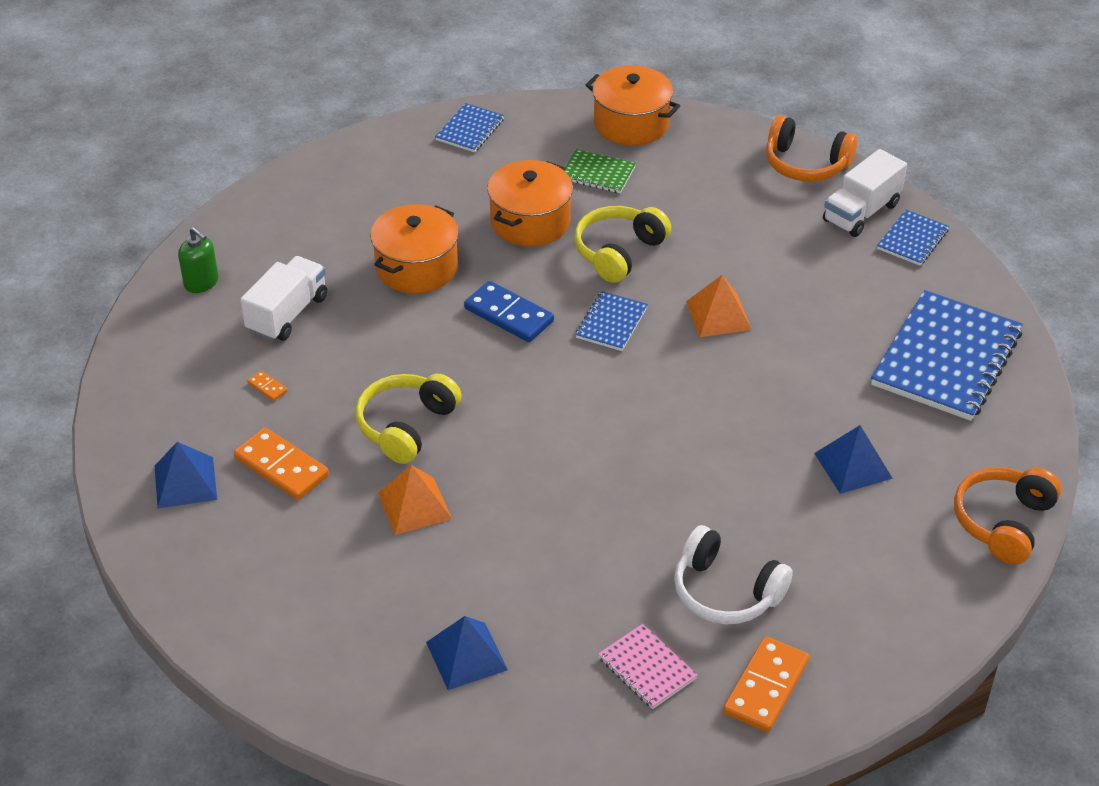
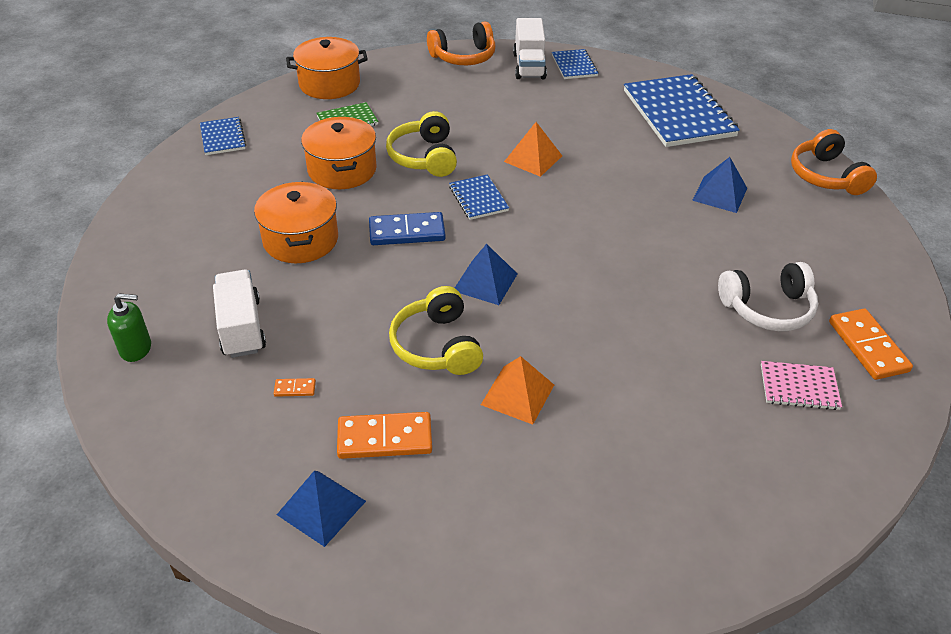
camera: 45 degrees left, 0 degrees up
blue pyramid [426,616,508,690] -> blue pyramid moved to [455,244,517,305]

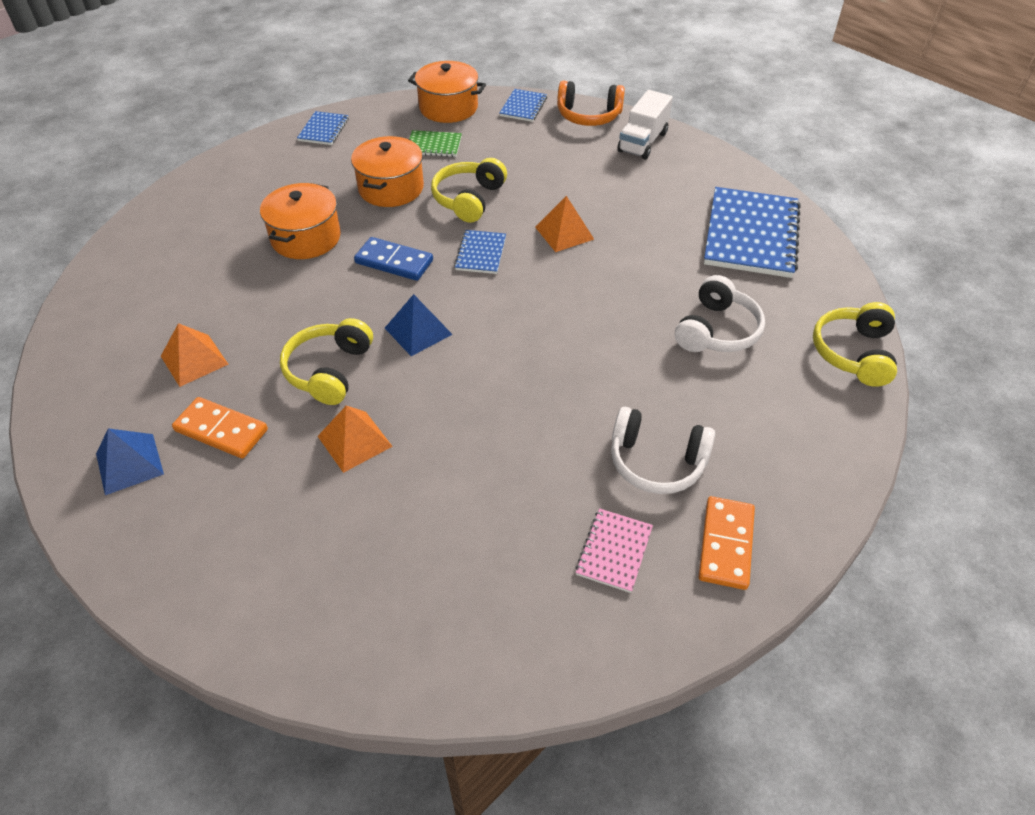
camera: 30 degrees right, 5 degrees up
green soap dispenser [107,293,151,362] -> none
white truck [213,270,266,358] -> none
orange domino [274,378,316,397] -> orange pyramid [161,323,229,387]
blue notebook [552,49,598,79] -> blue notebook moved to [499,89,547,122]
blue pyramid [692,157,747,213] -> white headphones [675,275,765,352]
pink notebook [761,361,842,410] -> pink notebook turned 75 degrees clockwise [575,508,653,593]
orange headphones [791,129,877,195] -> yellow headphones [813,302,897,387]

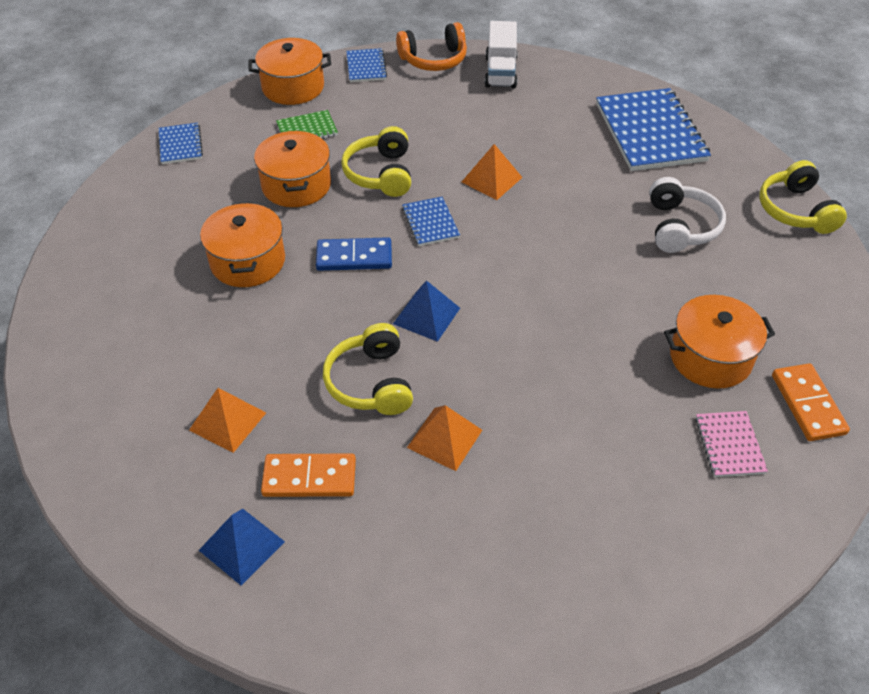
camera: 25 degrees left, 0 degrees up
white headphones [611,407,715,494] -> orange pot [664,295,775,389]

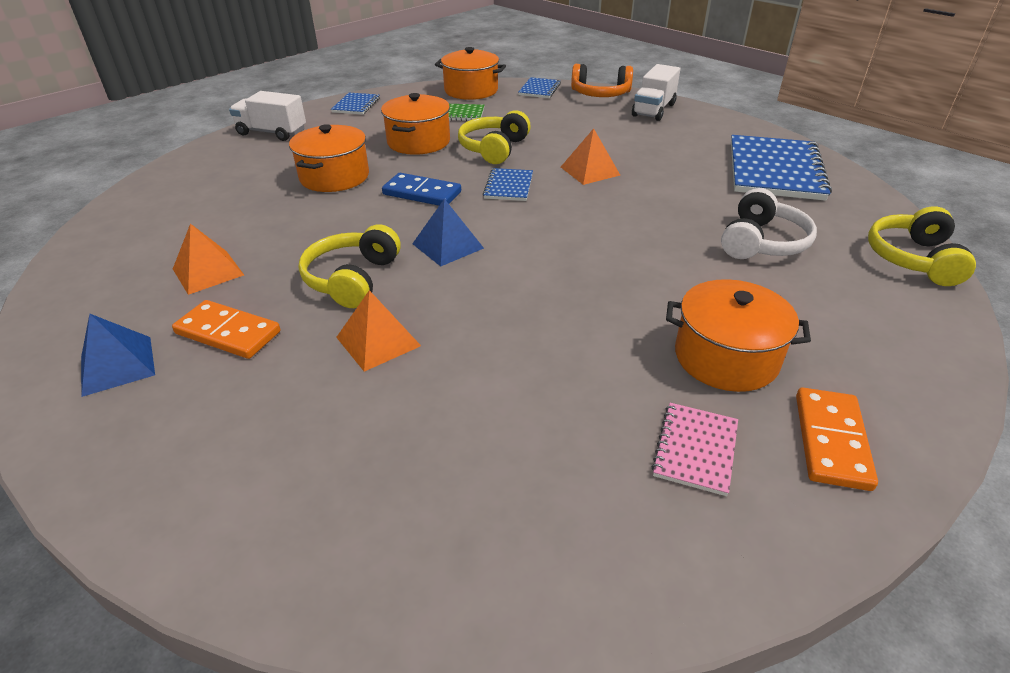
camera: 25 degrees right, 10 degrees down
none -> white truck [229,91,306,141]

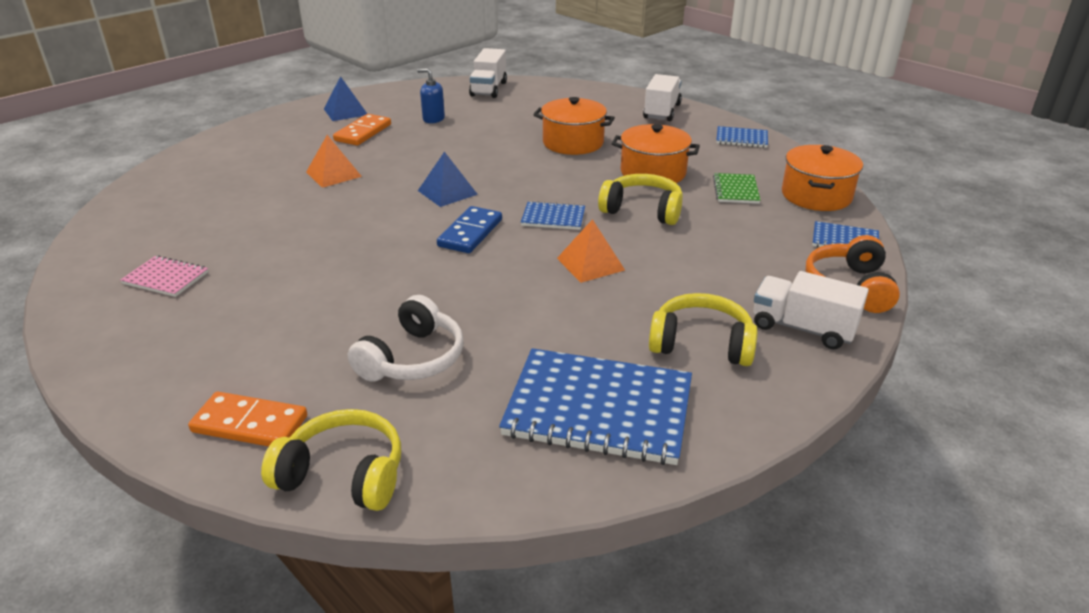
camera: 90 degrees right, 5 degrees down
orange pyramid [173,224,244,295] -> blue soap dispenser [417,69,445,123]
yellow headphones [298,224,401,308] -> yellow headphones moved to [649,293,758,366]
blue domino [382,173,461,206] -> blue domino moved to [437,206,502,253]
orange pot [666,279,811,392] -> none
white headphones [721,188,817,259] -> white headphones turned 90 degrees counterclockwise [348,295,464,382]
orange domino [796,388,878,491] -> orange domino moved to [188,392,307,447]
none -> white truck [469,48,507,98]

